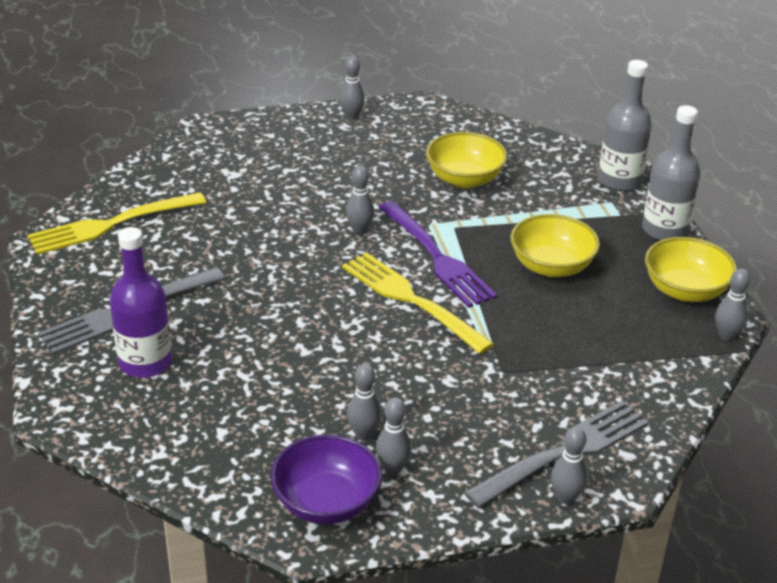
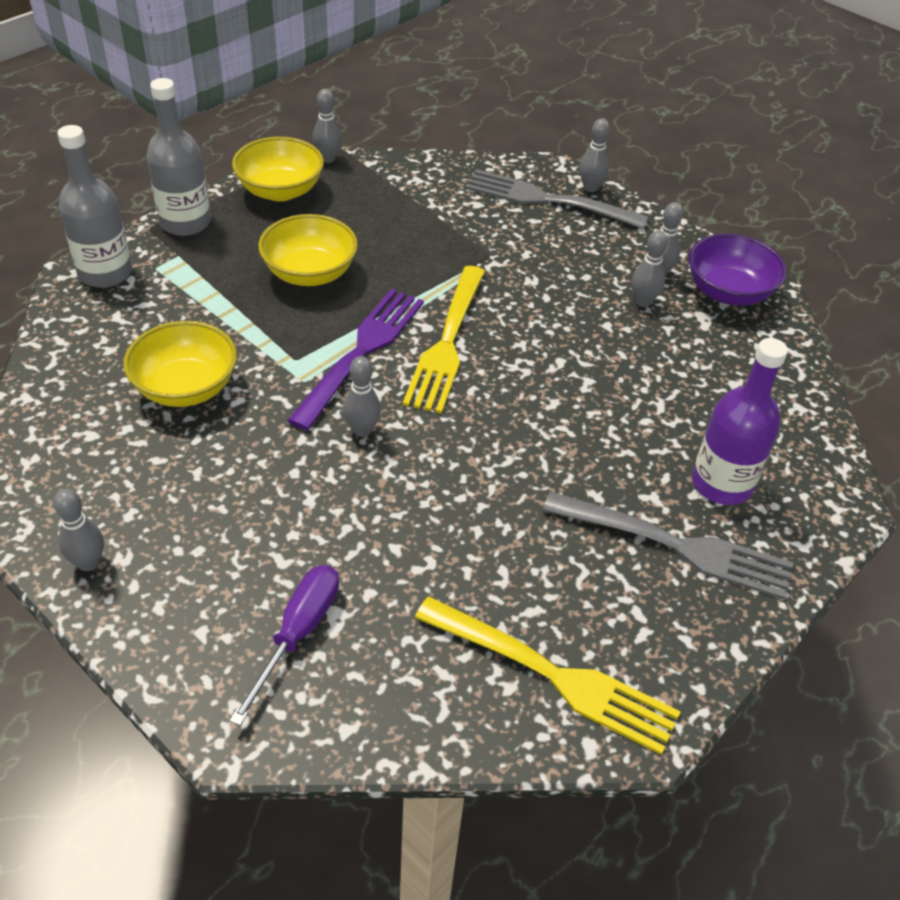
camera: 125 degrees left, 10 degrees up
none -> purple screwdriver [229,565,339,726]

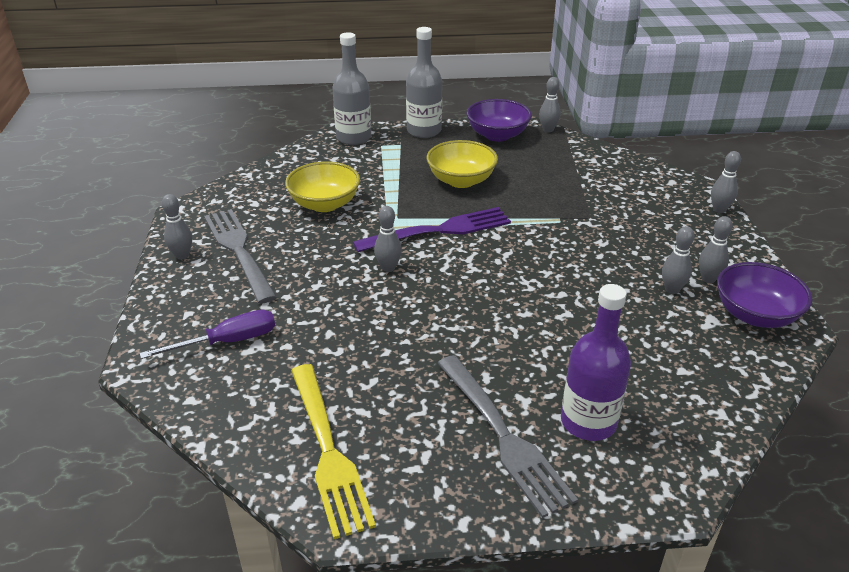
camera: 45 degrees right, 10 degrees down
yellow bowl [232,137,324,201] -> purple bowl [467,99,532,142]
yellow fork [403,266,485,414] -> none
grey fork [465,169,648,229] -> grey fork moved to [204,209,277,304]

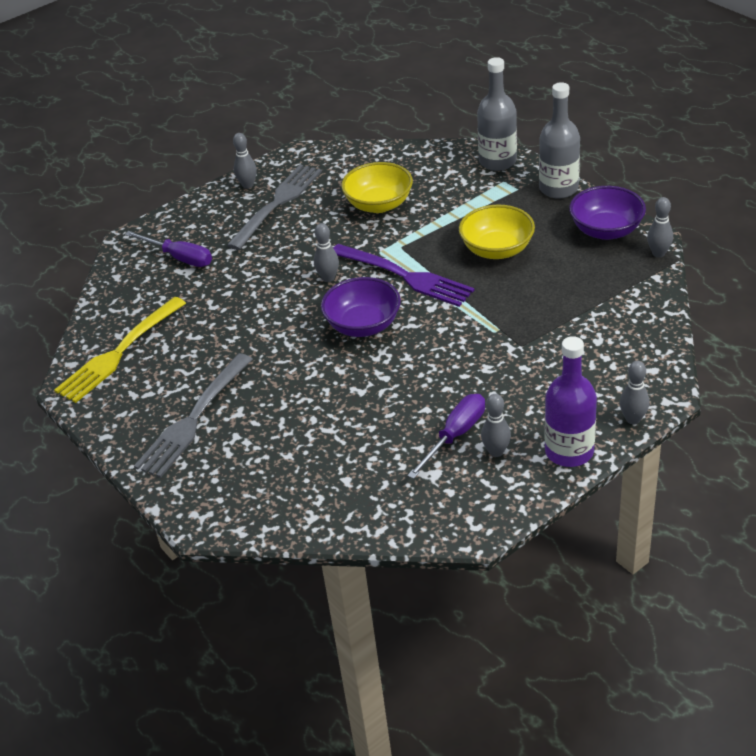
camera: 60 degrees right, 5 degrees up
purple bottle [561,284,631,441] -> purple bottle moved to [544,336,597,467]
grey bowling pin [662,226,694,294] -> purple screwdriver [407,394,485,479]
purple bowl [717,262,813,328] -> purple bowl moved to [321,277,401,337]

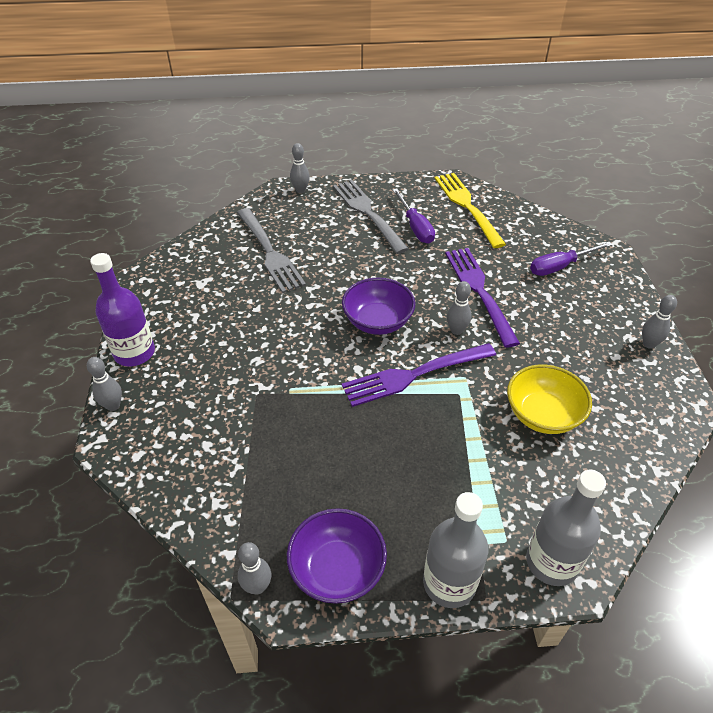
camera: 120 degrees right, 5 degrees up
grey fork [227,164,322,250] -> grey fork moved to [237,208,306,293]
purple screwdriver [407,394,485,479] -> purple screwdriver moved to [392,188,435,243]
yellow bowl [459,204,535,259] -> none
grey bowling pin [481,394,511,457] -> grey bowling pin moved to [290,143,310,193]
none -> purple fork [445,248,520,348]

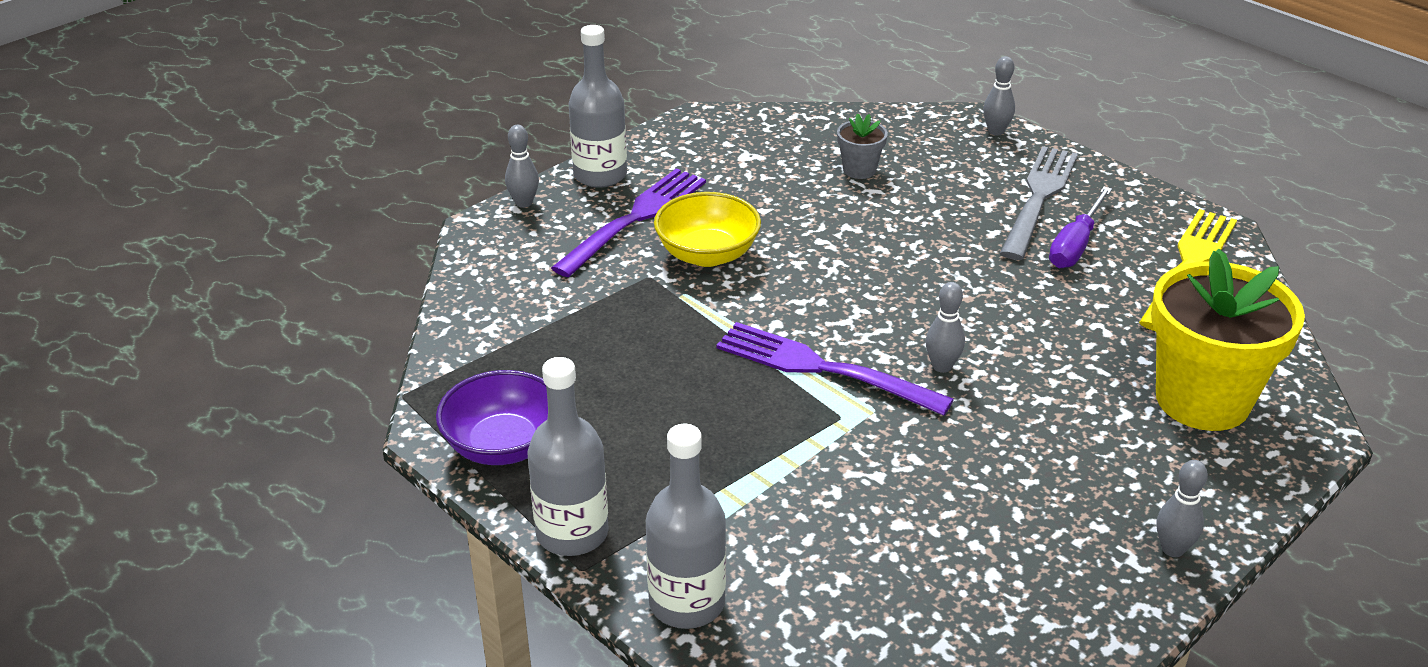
camera: 50 degrees right, 10 degrees down
purple bottle [90,253,155,367] -> grey bottle [569,25,627,188]
grey fork [237,208,306,293] -> grey flower pot [837,113,888,179]
grey bowling pin [238,542,271,594] -> none
purple bowl [342,277,415,335] -> none
purple fork [445,248,520,348] -> purple fork moved to [551,168,706,277]
yellow bowl [507,364,592,434] -> yellow bowl moved to [654,192,761,267]
purple screwdriver [530,242,613,276] -> yellow flower pot [1151,249,1305,431]

